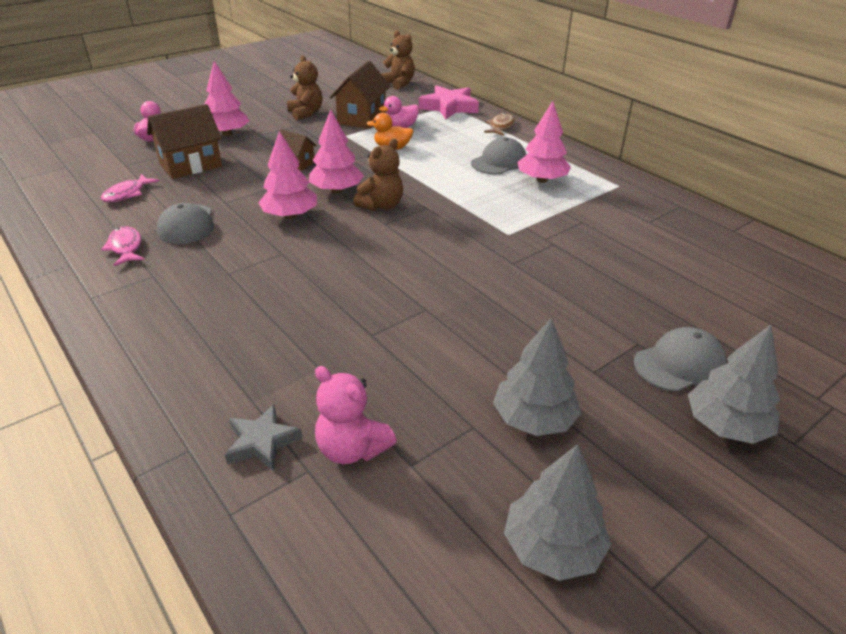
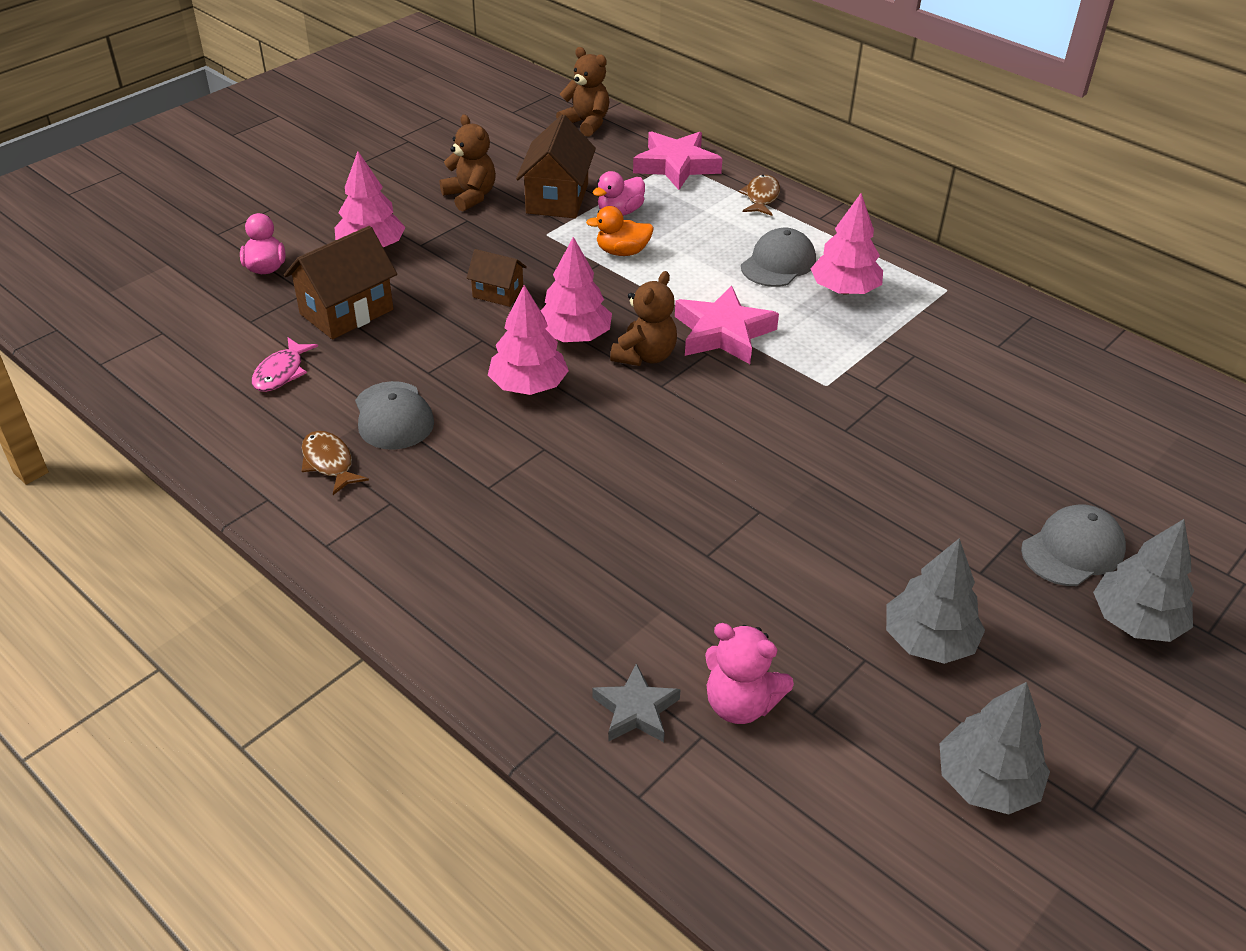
camera: 10 degrees left, 5 degrees up
pink fish [101,226,145,266] -> brown fish [302,431,369,495]
none -> pink star [675,286,779,364]

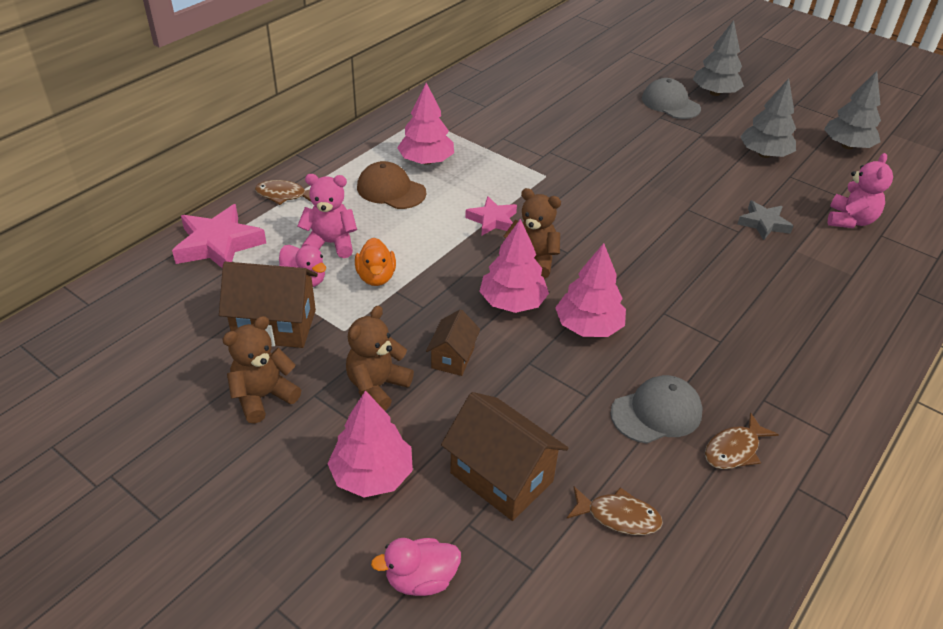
camera: 95 degrees left, 0 degrees up
pink fish [252,338,318,392] -> brown fish [567,486,663,535]
brown teddy bear [556,47,609,137] -> brown teddy bear moved to [346,305,414,411]
grey star [593,663,681,742] -> grey star moved to [738,201,793,240]
pink star [675,286,779,364] -> pink star [465,196,517,236], size x0.62
grey cap [741,228,816,287] -> brown cap [357,161,426,209]
none -> pink teddy bear [298,174,357,258]

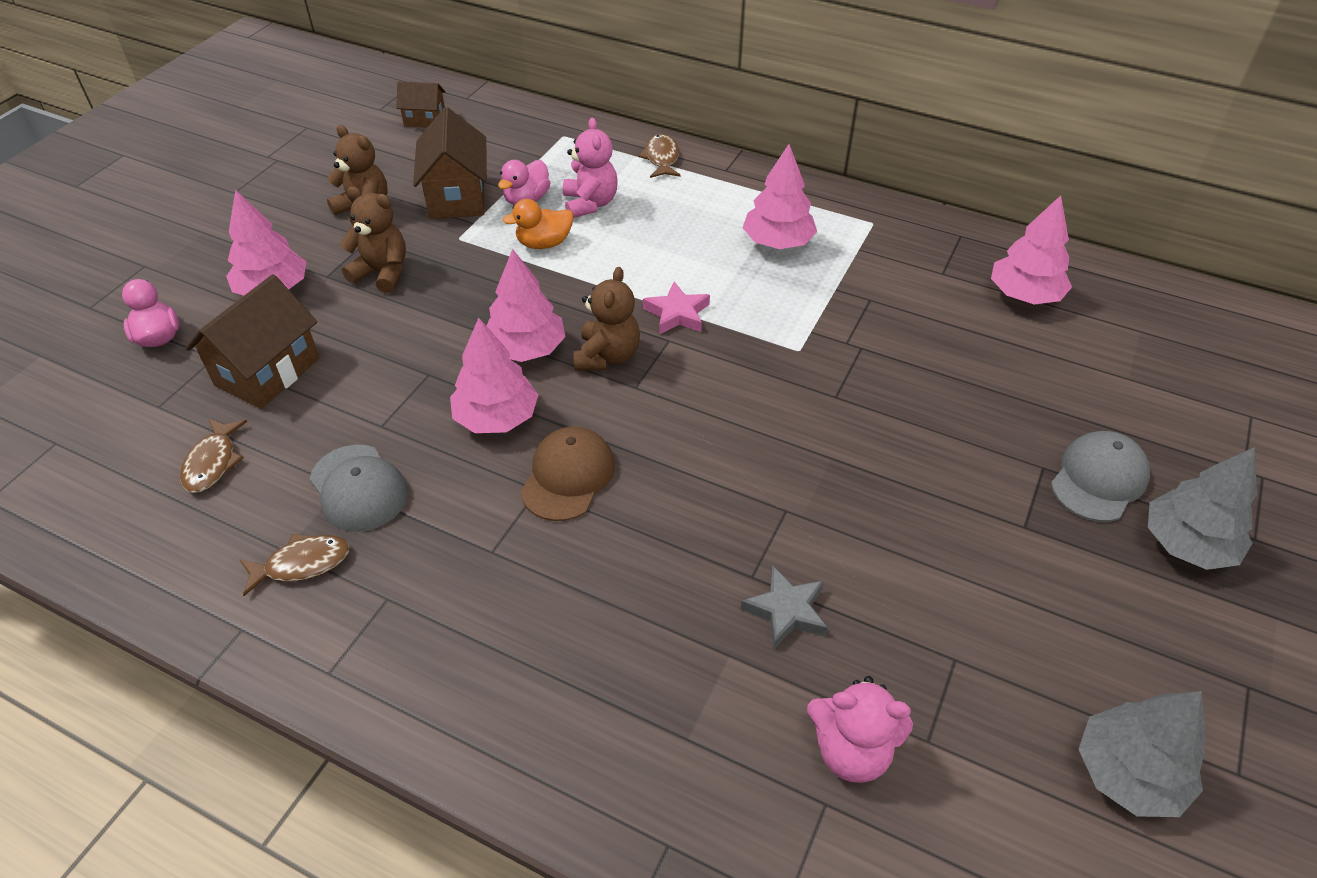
camera: 80 degrees right, 5 degrees up
pink star [172,204,266,269] -> none
brown cap [357,161,426,209] -> brown cap moved to [520,427,615,521]
brown house [426,309,480,376] -> brown house moved to [396,81,446,128]
brown fish [705,412,779,469] -> brown fish turned 120 degrees clockwise [239,534,350,596]
grey tree [740,78,796,158] -> none
none -> pink tree [991,195,1072,305]

